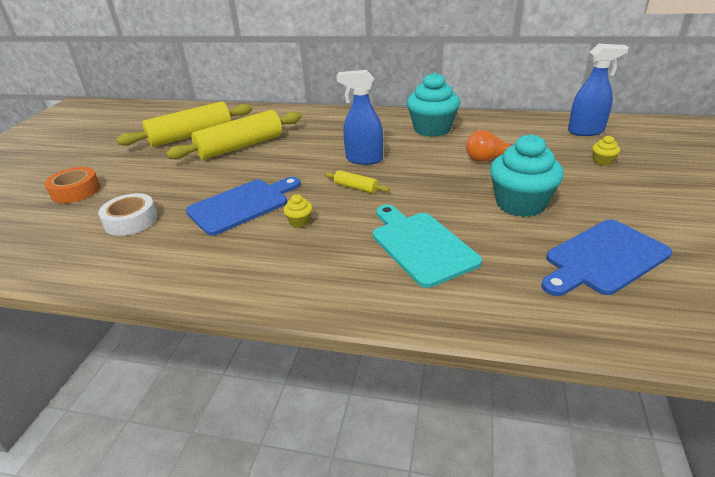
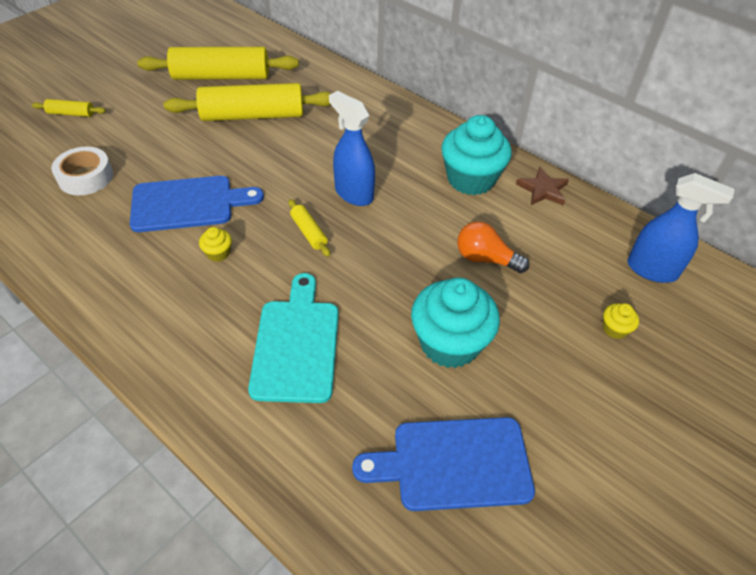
camera: 25 degrees right, 15 degrees up
orange tape [44,167,100,203] -> yellow rolling pin [32,99,106,117]
none -> brown star [516,167,569,206]

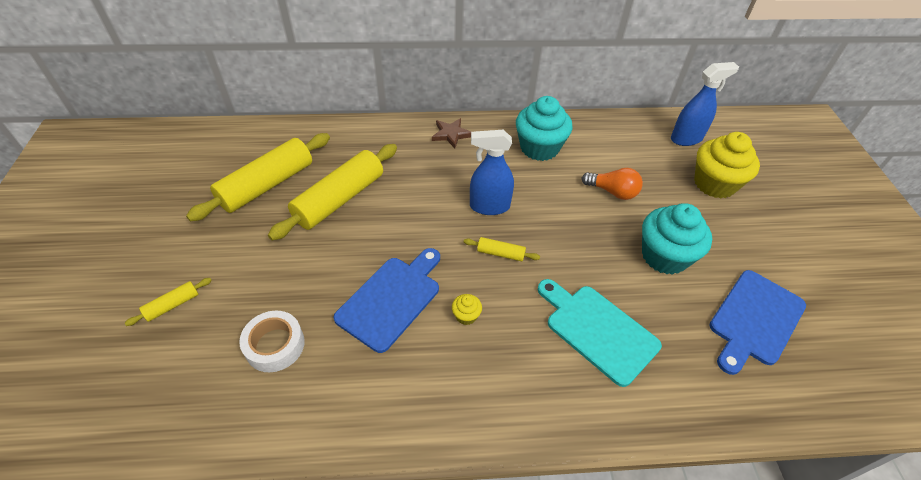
camera: 45 degrees left, 0 degrees up
orange light bulb [457,221,530,273] -> orange light bulb turned 135 degrees counterclockwise [582,168,643,200]
brown star [516,167,569,206] -> brown star moved to [432,118,471,148]
yellow cupcake [603,303,639,339] -> yellow cupcake [694,132,760,199], size x2.38

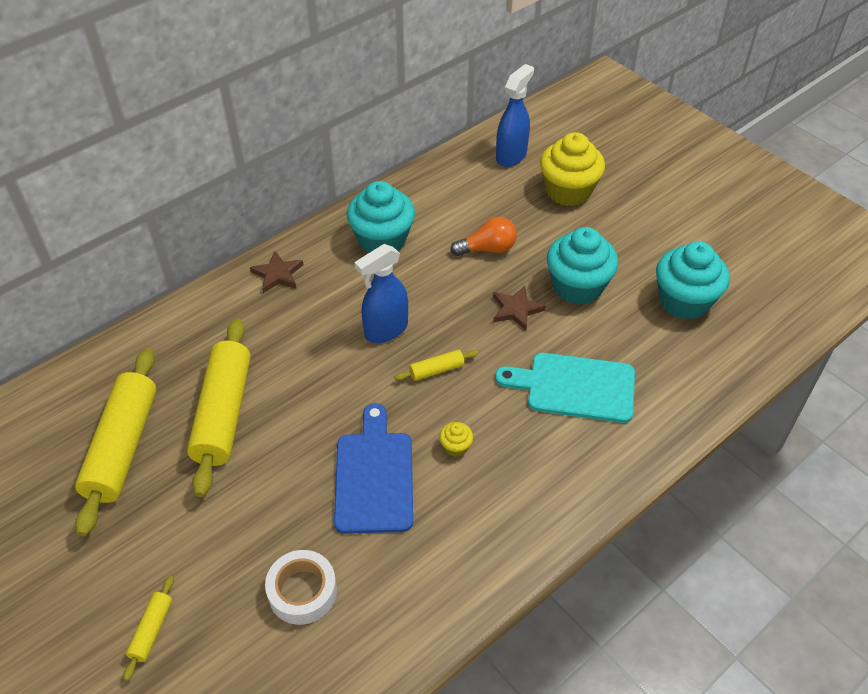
camera: 35 degrees left, 0 degrees up
blue cutting board [709,270,806,375] -> turquoise cupcake [656,241,730,320]
none -> brown star [493,286,546,330]

